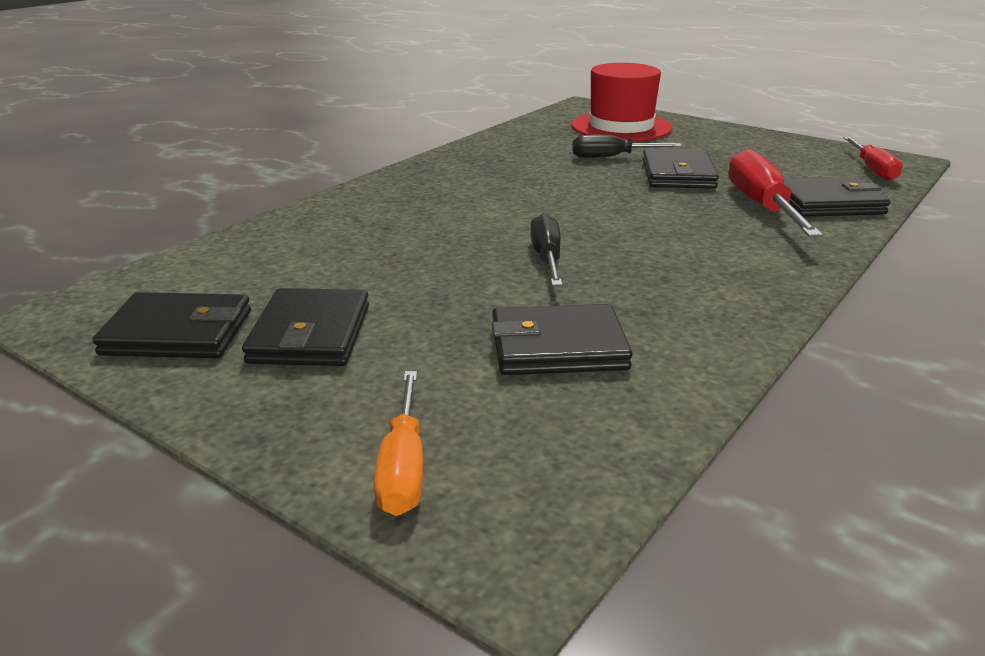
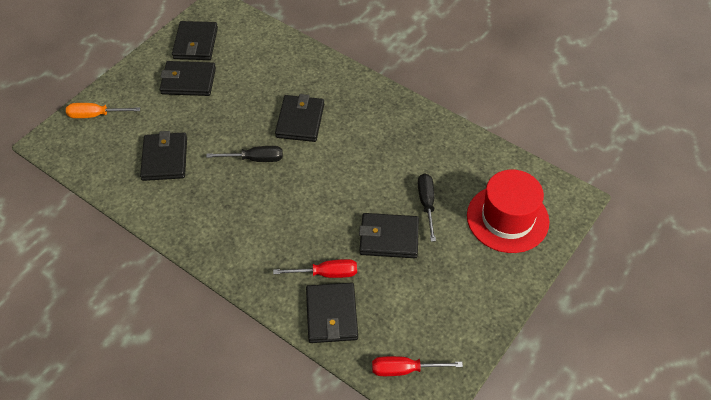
camera: 90 degrees right, 25 degrees up
red screwdriver [728,149,823,237] -> red screwdriver [273,259,357,278], size x0.65
none -> black wallet [275,94,324,142]

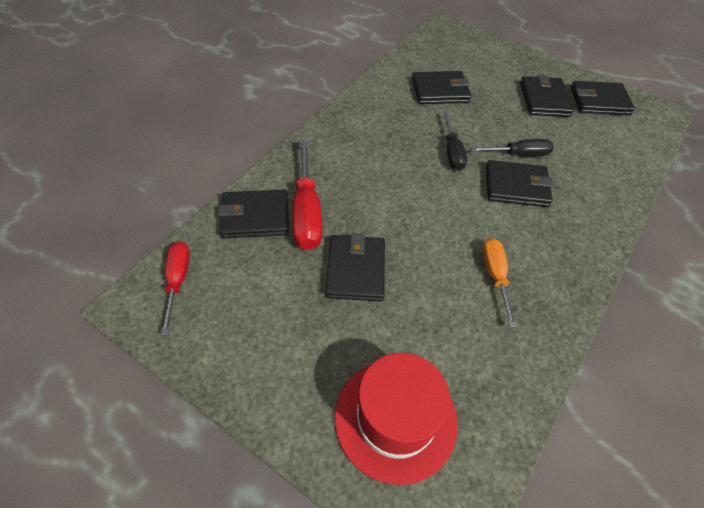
camera: 85 degrees right, 0 degrees up
orange screwdriver [66,103,140,118] -> orange screwdriver moved to [482,238,517,328]
red screwdriver [273,259,357,278] -> red screwdriver [292,139,322,250], size x1.55
black screwdriver [418,173,436,242] -> black screwdriver moved to [471,139,553,156]

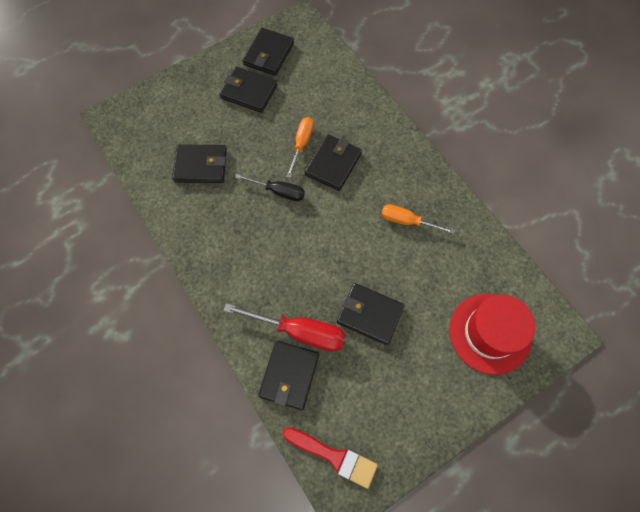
camera: 65 degrees left, 15 degrees up
red screwdriver [161,241,190,335] -> red brush [282,427,378,489]
black wallet [412,71,471,104] -> black wallet turned 75 degrees clockwise [172,144,227,183]
black screwdriver [471,139,553,156] -> orange screwdriver [286,117,314,178]

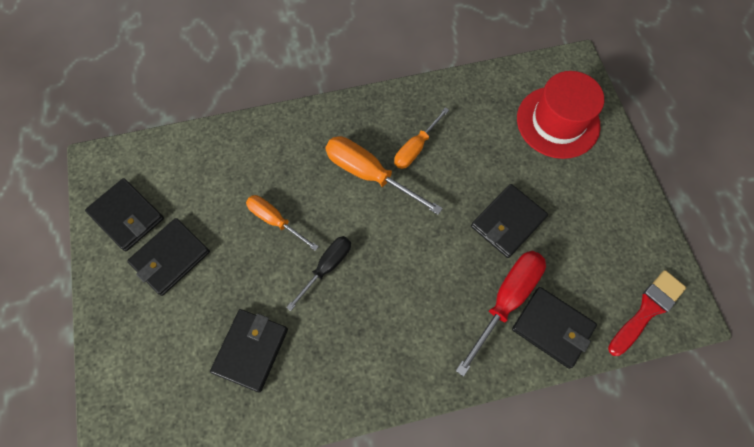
camera: 70 degrees left, 0 degrees up
black wallet [305,134,362,191] -> none
none -> orange screwdriver [325,136,443,215]

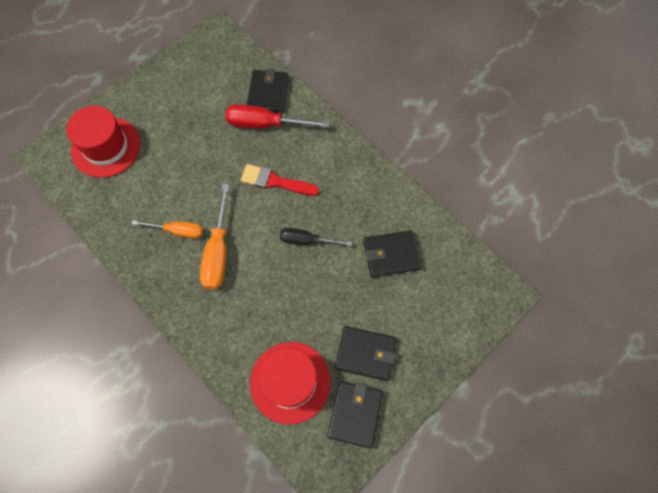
camera: 120 degrees left, 0 degrees up
orange screwdriver [246,195,319,251] -> none
black wallet [471,184,548,258] -> none
red brush [608,270,686,356] -> red brush moved to [241,164,320,196]
none -> red hat [250,342,331,425]

